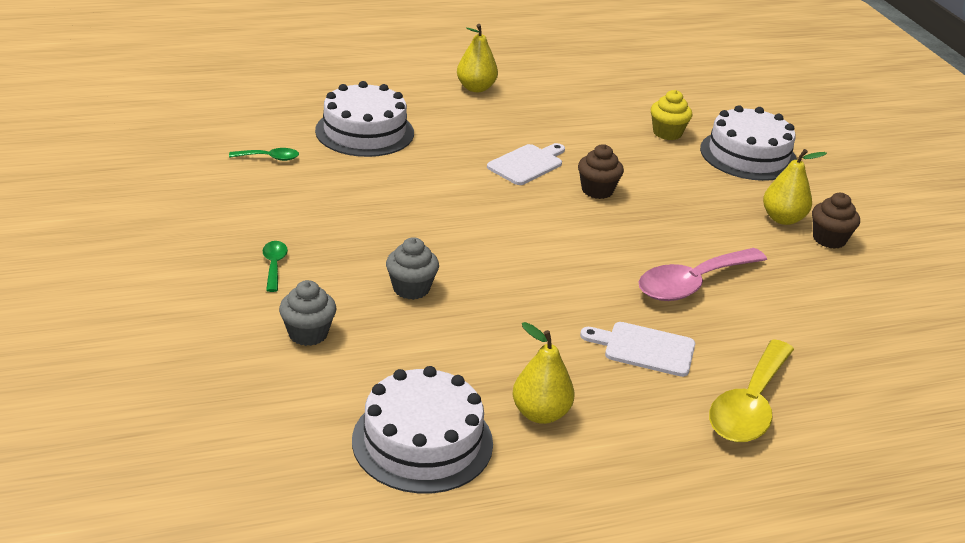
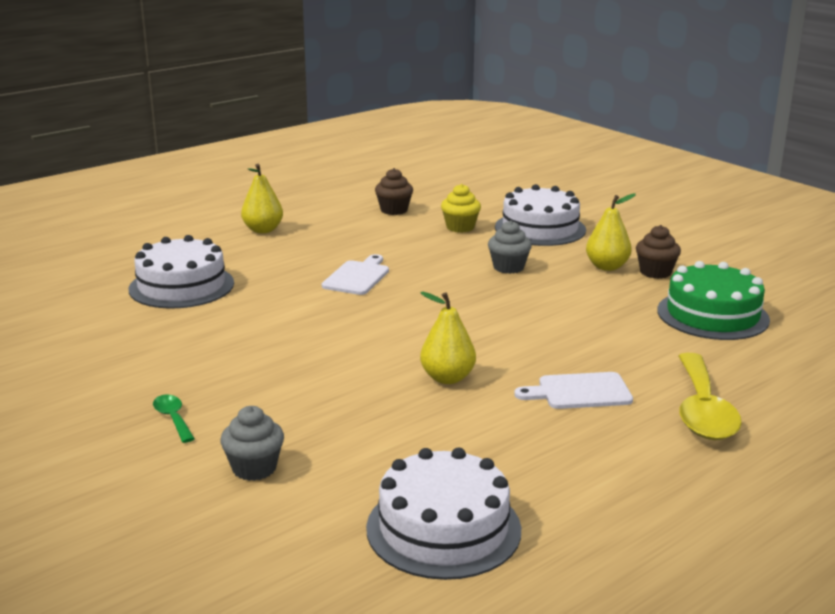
camera: 20 degrees left, 10 degrees down
green spoon [229,148,299,161] -> none
grey cupcake [386,237,439,300] -> grey cupcake moved to [488,220,532,274]
yellow pear [512,322,574,424] -> yellow pear moved to [420,292,476,384]
brown cupcake [578,144,624,199] -> brown cupcake moved to [375,168,413,215]
pink spoon [638,248,767,301] -> none
none -> green cake [657,261,770,340]

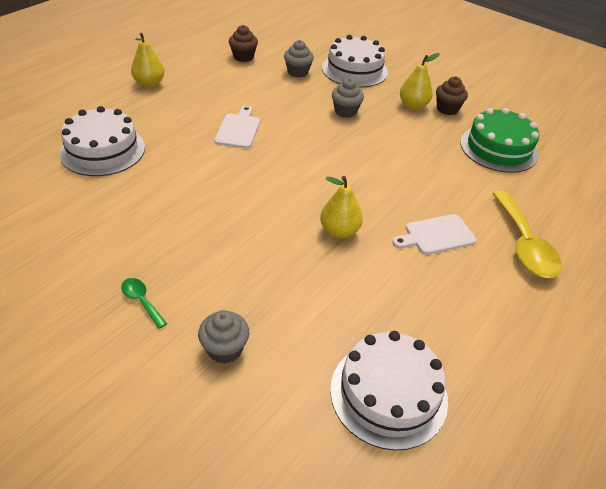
camera: 15 degrees left, 20 degrees up
yellow cupcake [441,184,481,233] -> grey cupcake [284,40,314,78]

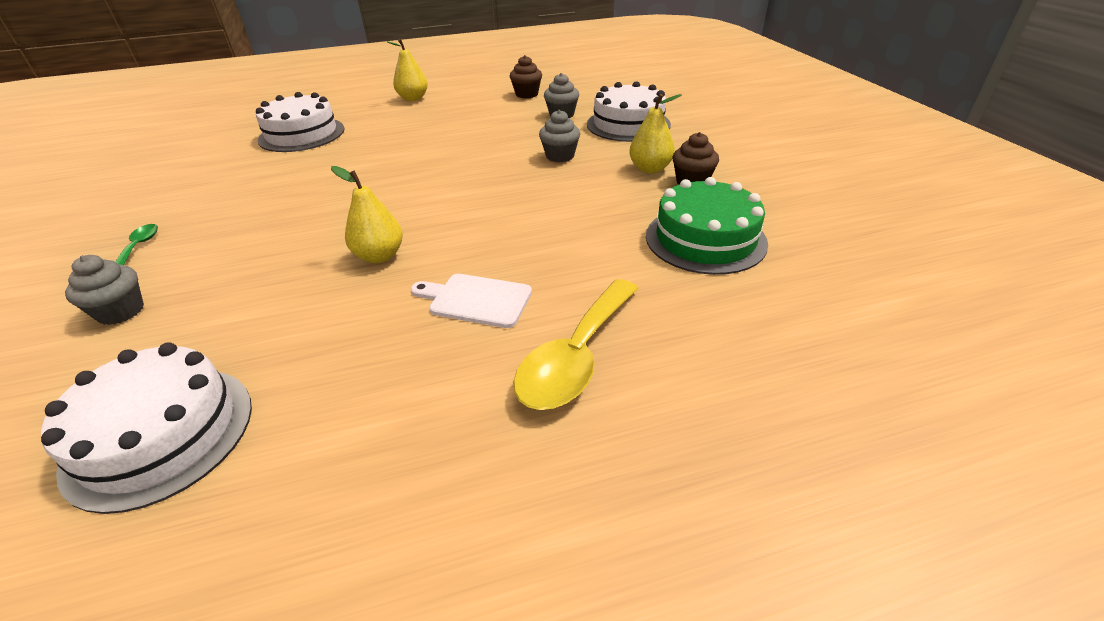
camera: 40 degrees right, 5 degrees down
white cutting board [214,106,260,149] -> none

